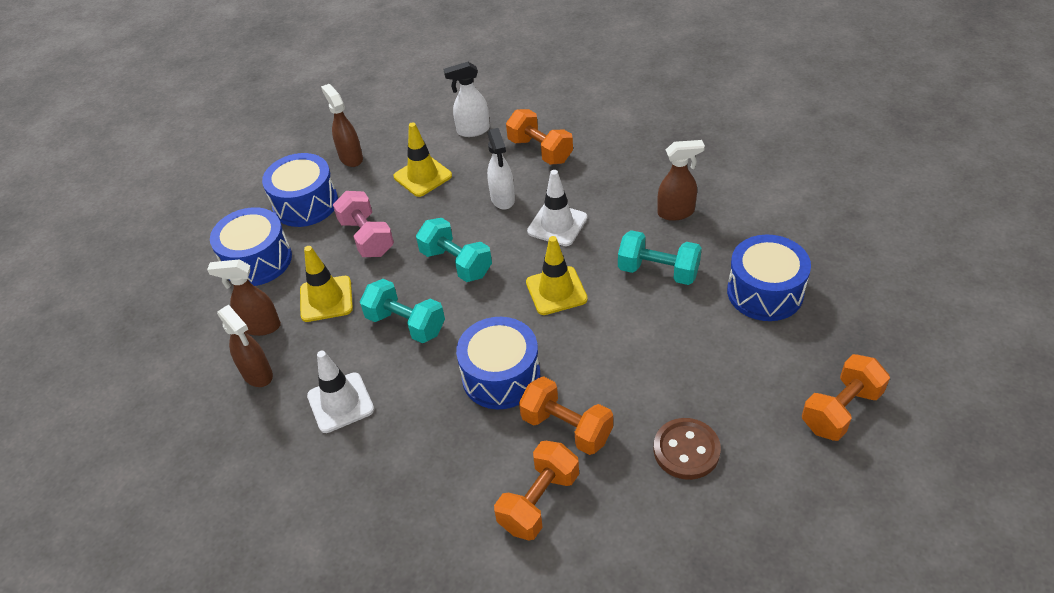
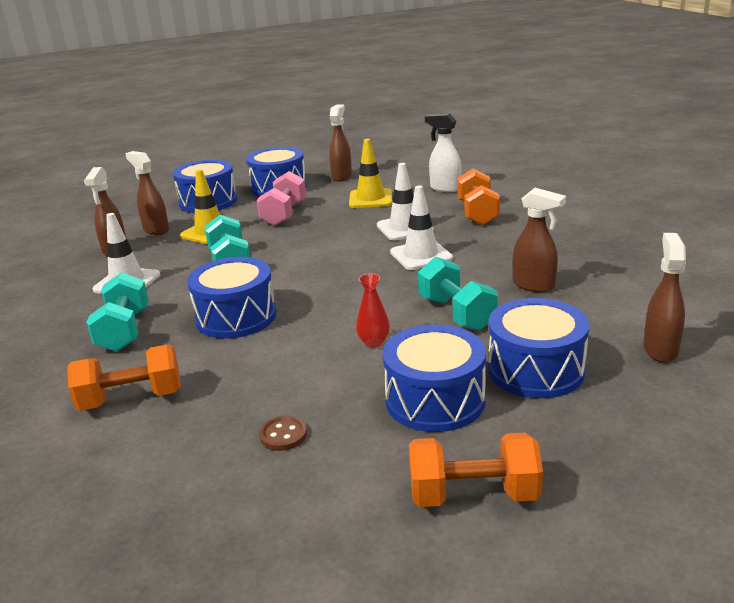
camera: 40 degrees right, 20 degrees down
turquoise dumbbell [416,218,492,282] -> turquoise dumbbell moved to [86,272,149,352]
white spray bottle [487,128,515,210] -> white traffic cone [377,163,434,241]
orange dumbbell [519,376,613,455] -> none
yellow traffic cone [526,236,588,315] -> none
brown button [654,418,721,480] -> brown button [259,415,307,451], size x0.59
none -> red vase [356,274,390,348]
none -> blue drum [382,324,486,432]
none -> brown spray bottle [643,233,686,363]

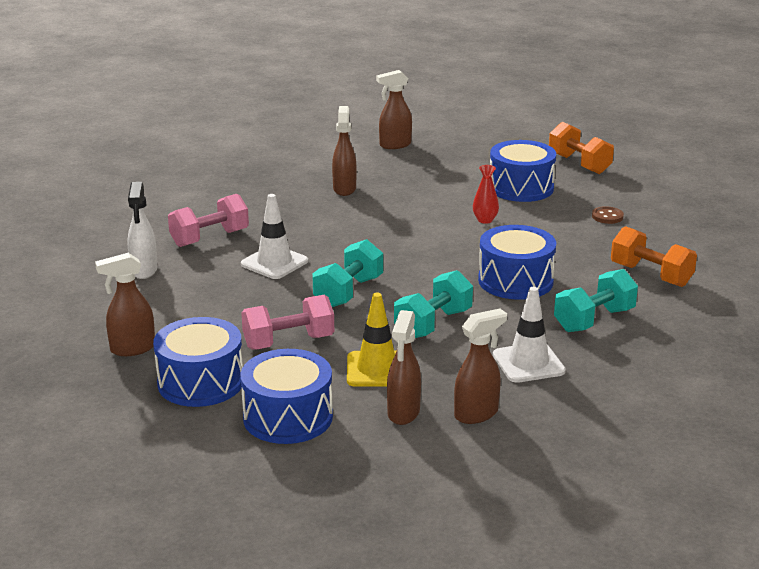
camera: 125 degrees left, 0 degrees up
yellow traffic cone [349,139,392,208] -> none
white traffic cone [390,186,453,270] -> none
turquoise dumbbell [418,257,498,331] -> turquoise dumbbell moved to [312,239,383,307]
orange dumbbell [457,169,500,225] -> pink dumbbell [168,194,249,247]
blue drum [488,298,589,398] -> none

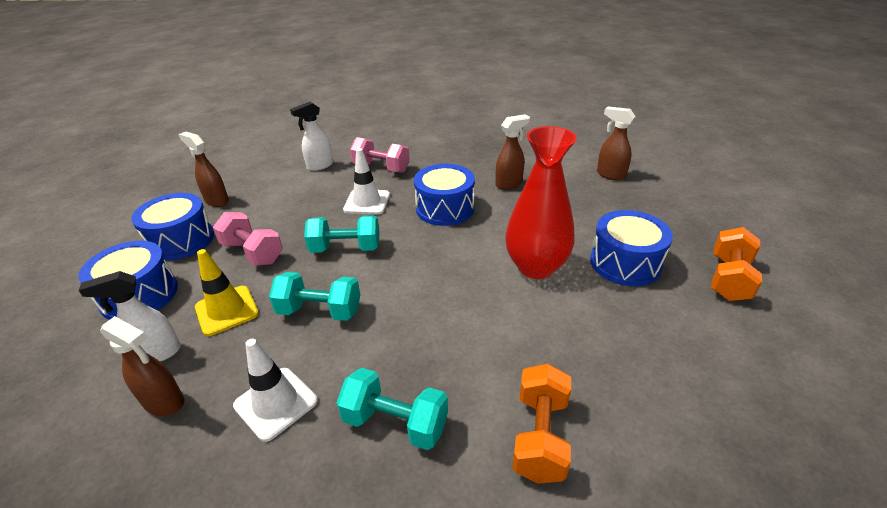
camera: 60 degrees right, 10 degrees up
brown spray bottle [387,310,421,425] -> white spray bottle [79,271,181,362]
red vase [473,165,499,224] -> red vase [505,126,577,279], size x2.46
blue drum [478,225,556,300] -> blue drum moved to [414,164,475,226]
brown button [592,206,624,224] -> none

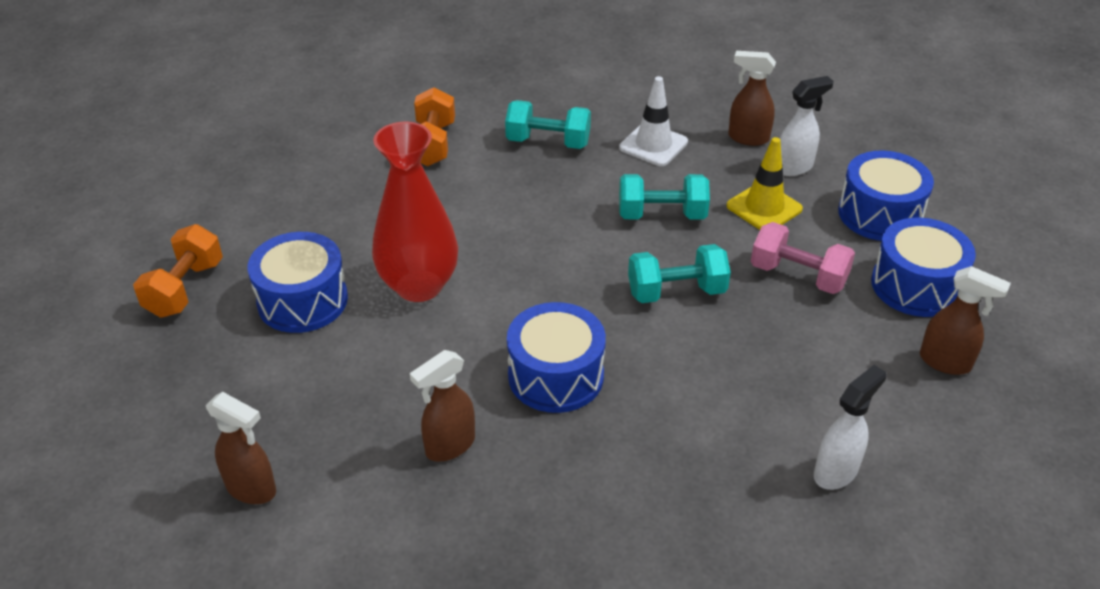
camera: 170 degrees right, 5 degrees up
white traffic cone [343,148,390,214] -> none
pink dumbbell [350,137,410,173] -> none

